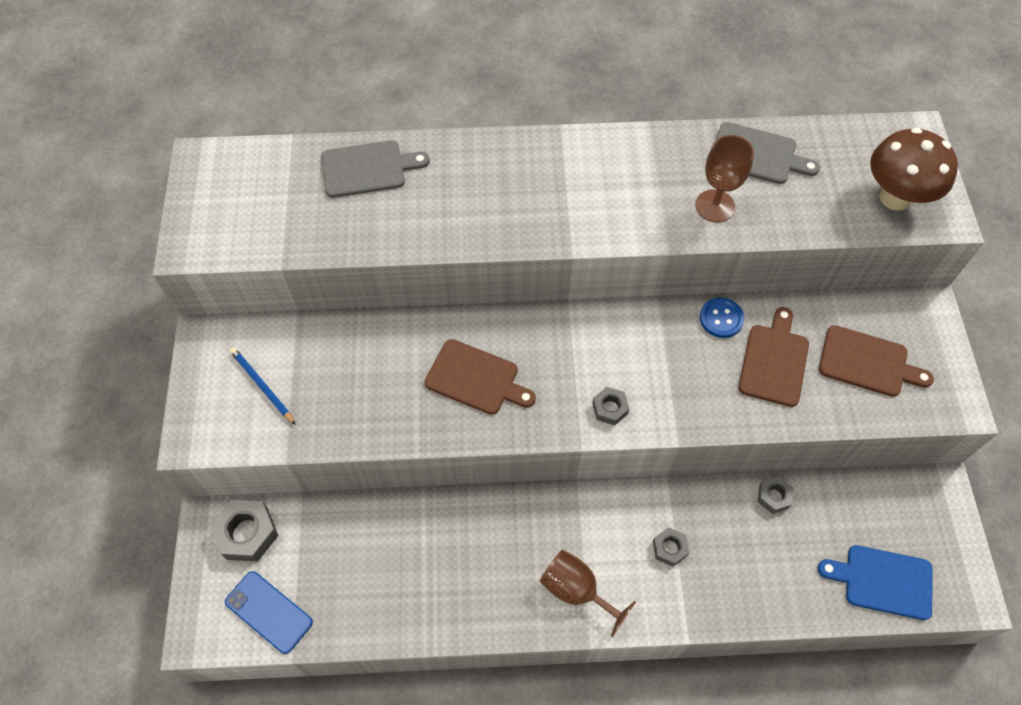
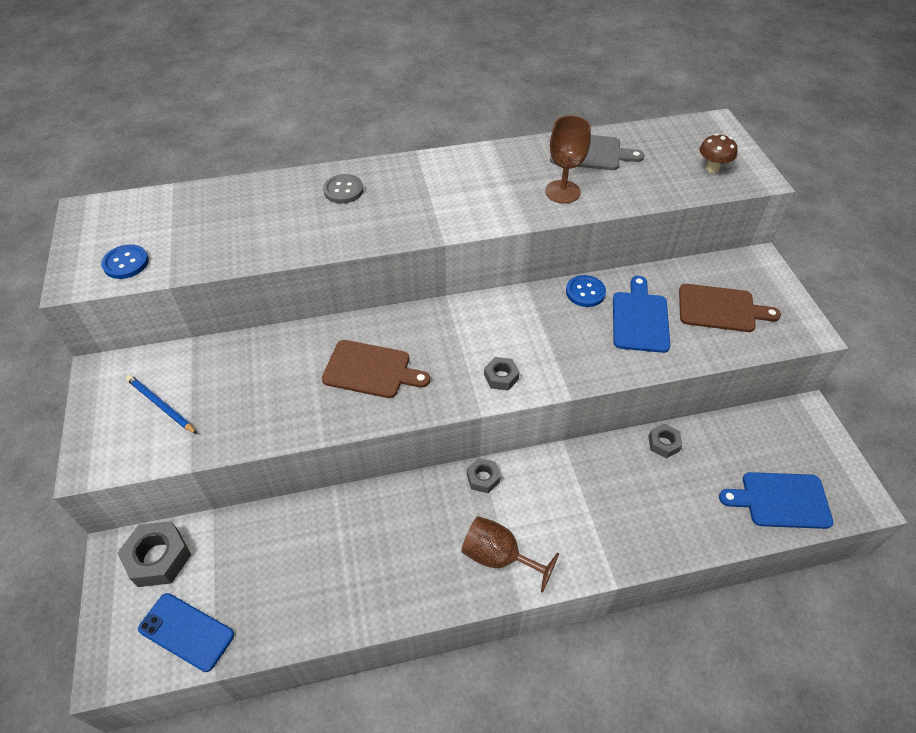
camera: 10 degrees left, 10 degrees down
grey cutting board [321,140,430,198] -> none
grey nut [653,527,689,567] -> grey nut moved to [467,458,501,493]
brown cutting board [739,307,809,407] -> blue cutting board [613,276,670,353]
brown mushroom [870,127,958,211] -> brown mushroom [699,134,738,173], size x0.52
none -> blue button [101,244,149,279]
none -> grey button [323,174,364,203]

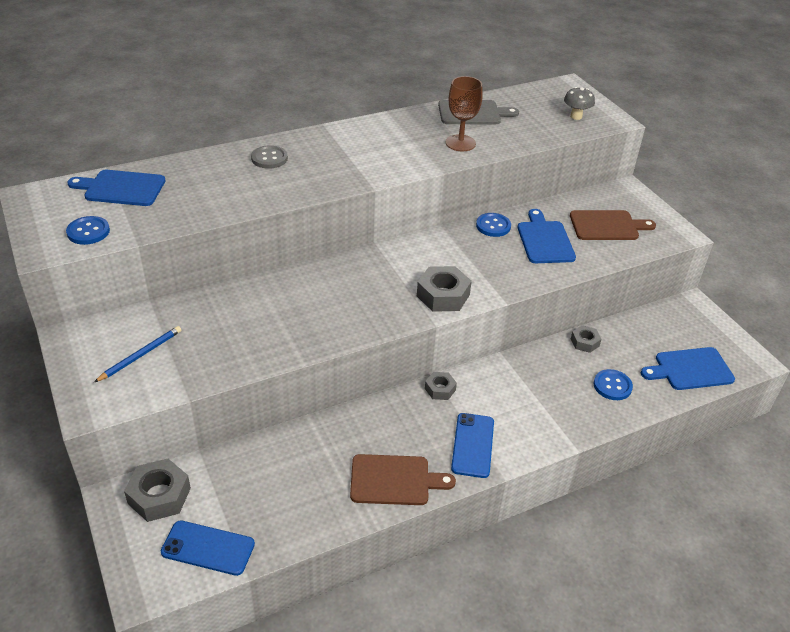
camera: 15 degrees left, 10 degrees down
blue pencil [126,375,197,434] -> blue pencil turned 105 degrees clockwise [94,326,181,382]
brown cutting board [322,340,430,398] -> brown cutting board moved to [350,454,456,505]
brown goblet [461,516,559,593] -> blue phone [451,413,494,478]
grey nut [484,357,520,391] -> grey nut [417,266,472,312], size x1.73
brown mushroom [699,134,738,173] -> grey mushroom [564,87,595,120]
none -> blue cutting board [67,170,166,206]
none -> blue button [594,369,633,400]

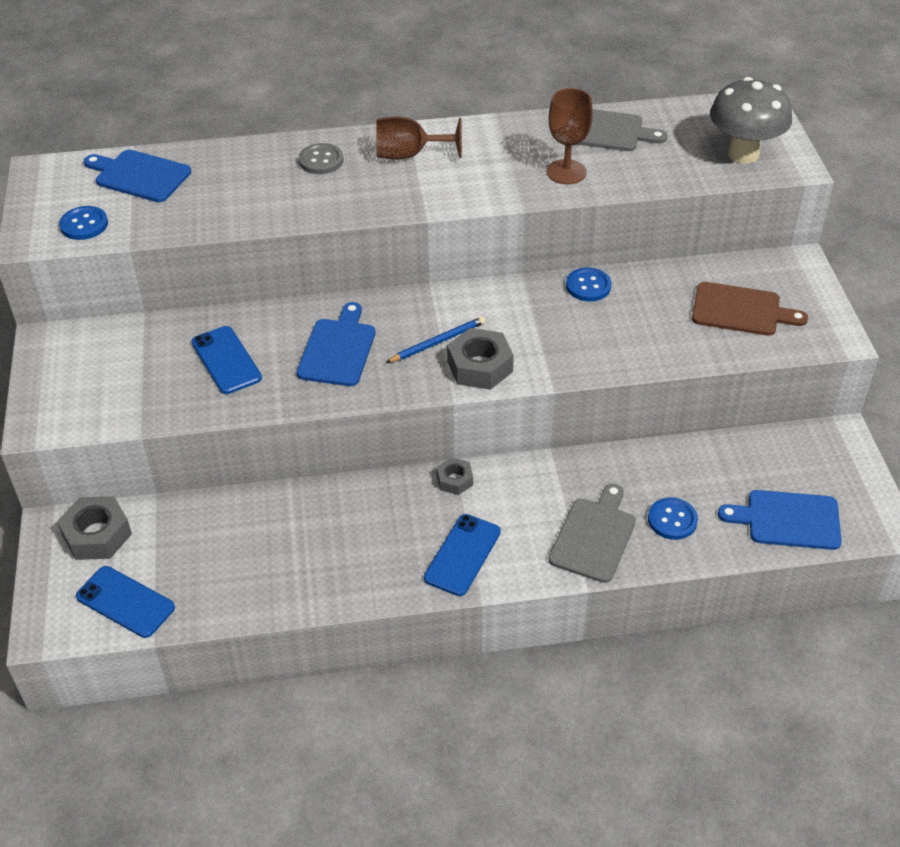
camera: 20 degrees right, 5 degrees up
blue pencil [94,326,181,382] -> blue pencil moved to [386,317,486,363]
brown cutting board [350,454,456,505] -> none
blue cutting board [518,209,576,263] -> blue cutting board moved to [297,302,376,386]
grey mushroom [564,87,595,120] -> grey mushroom [710,77,792,164], size x1.91
grey nut [571,325,602,353] -> none
none -> blue phone [191,326,262,394]
none -> brown goblet [376,117,462,160]
none -> grey cutting board [548,484,636,583]

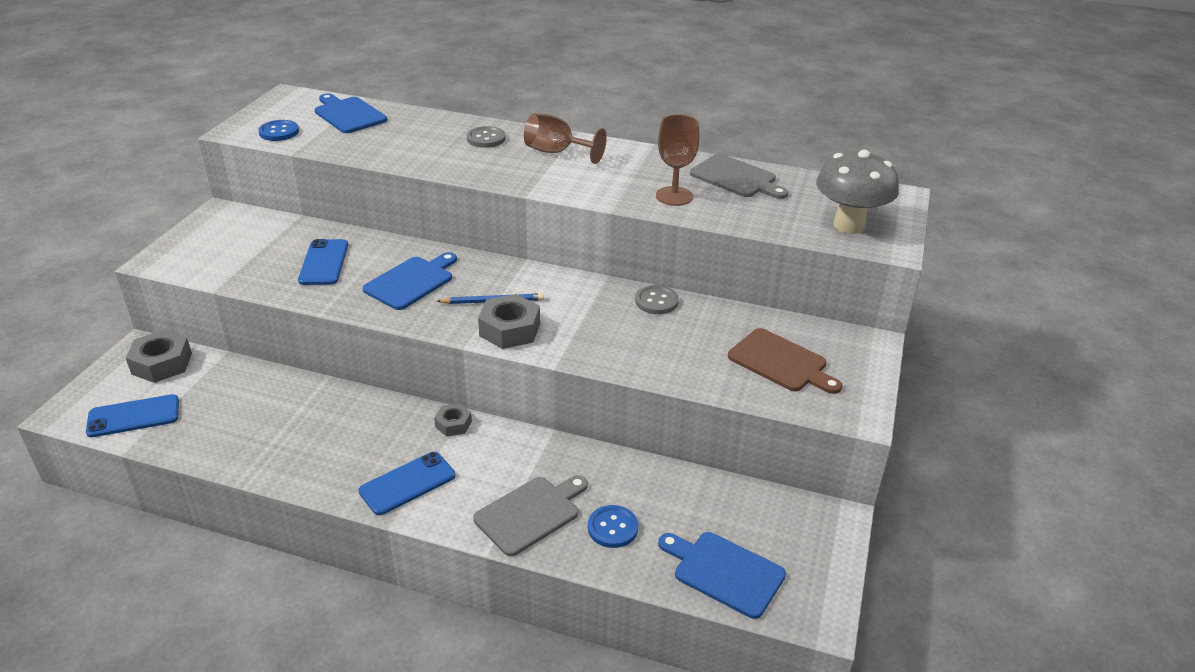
camera: 25 degrees right, 10 degrees down
blue phone [76,566,175,638] -> blue phone turned 75 degrees counterclockwise [86,394,179,437]
blue button [566,267,612,302] -> grey button [635,285,679,314]

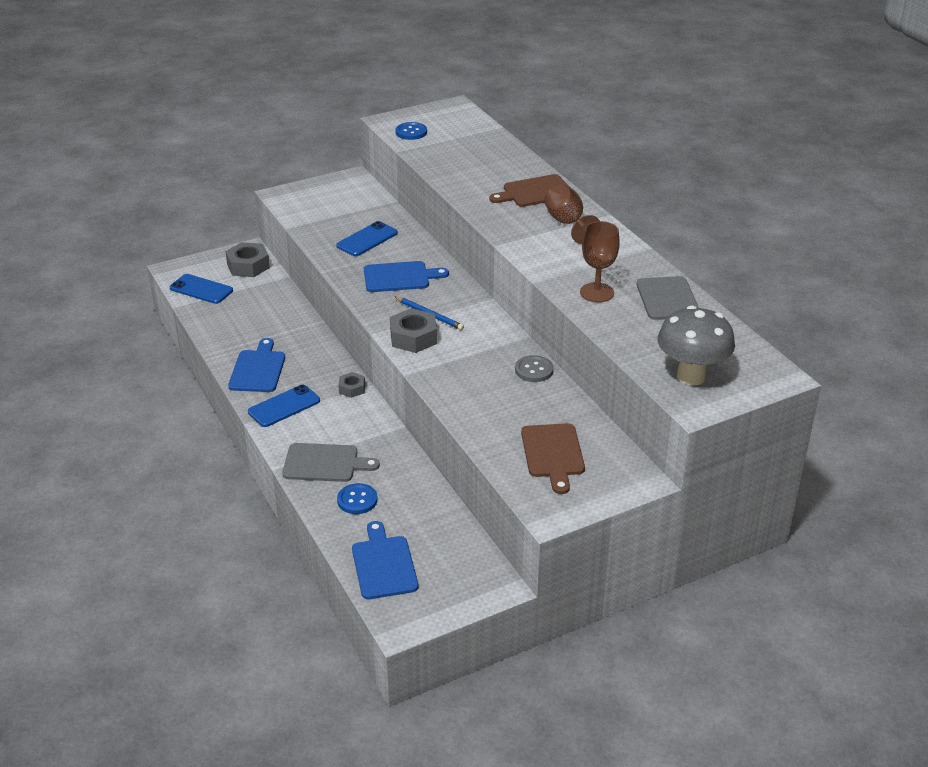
camera: 45 degrees right, 0 degrees up
blue cutting board [315,93,387,133] -> blue cutting board moved to [228,338,285,392]
blue phone [358,452,456,515] -> blue phone turned 45 degrees counterclockwise [248,385,320,427]
grey button [467,126,506,148] -> brown cutting board [489,174,568,207]

